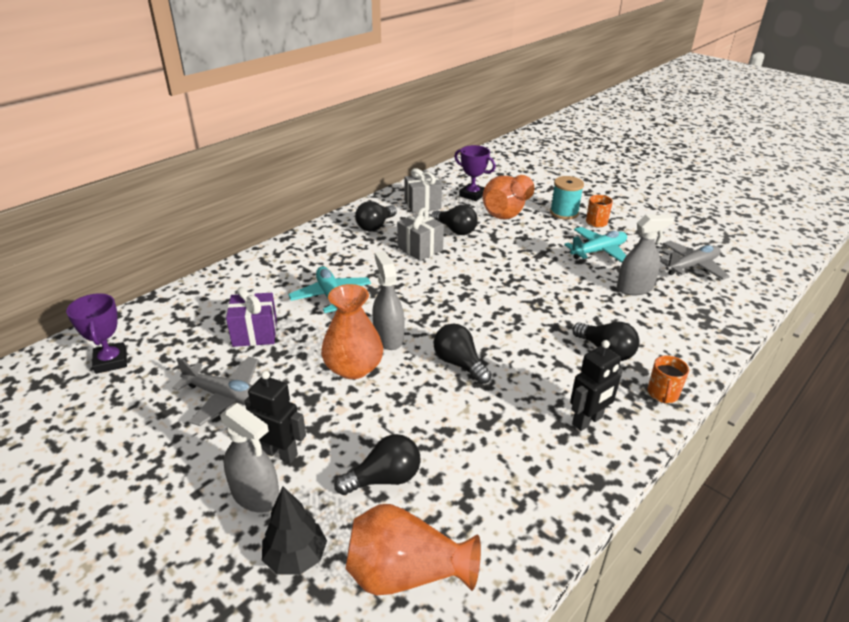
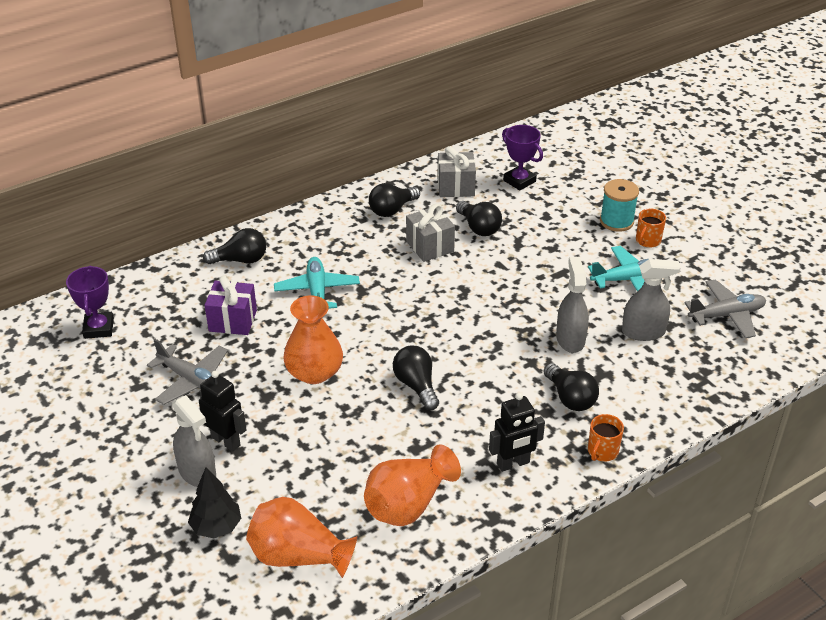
camera: 15 degrees right, 5 degrees up
black light bulb [334,434,420,495] -> black light bulb moved to [203,228,266,264]
grey spray bottle [372,251,404,350] -> grey spray bottle moved to [556,257,589,353]
orange vase [483,175,534,219] -> orange vase moved to [364,445,461,526]

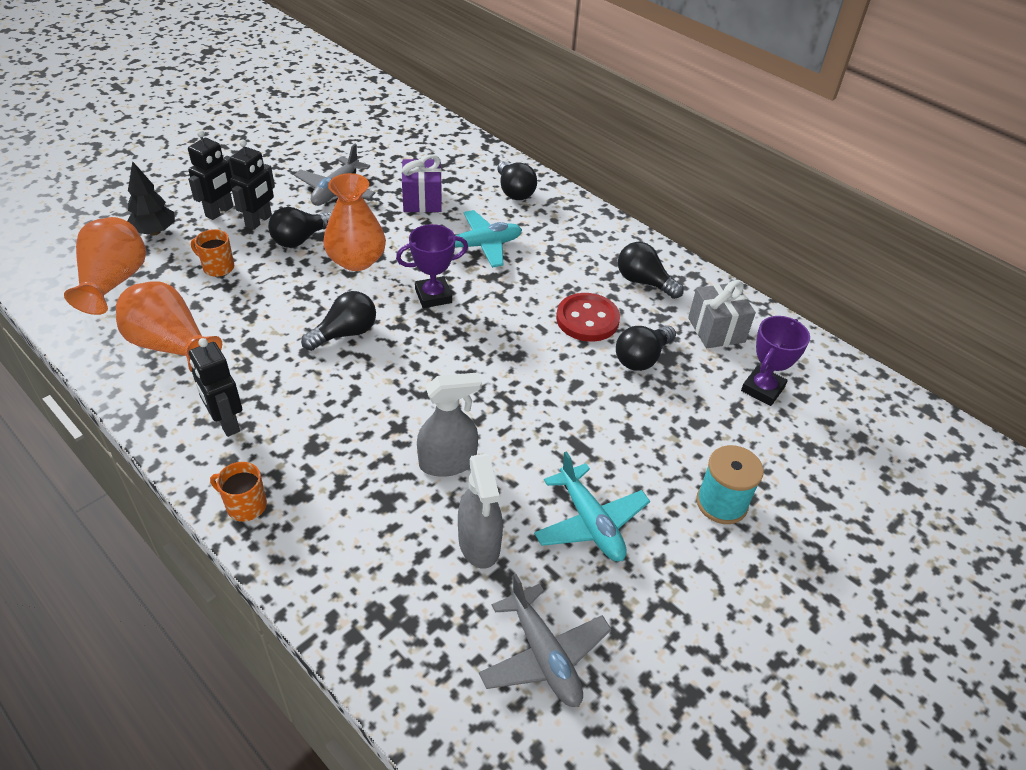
camera: 75 degrees right, 5 degrees up
purple trophy [66,266,114,339] -> purple trophy moved to [396,224,468,308]
grey spray bottle [172,395,216,487] -> black robot [188,130,235,220]
grey gift [406,204,455,262] -> red button [556,293,620,342]
black light bulb [544,363,599,411] -> black light bulb moved to [268,207,332,248]
orange mug [636,209,666,248] -> orange mug moved to [191,229,234,277]

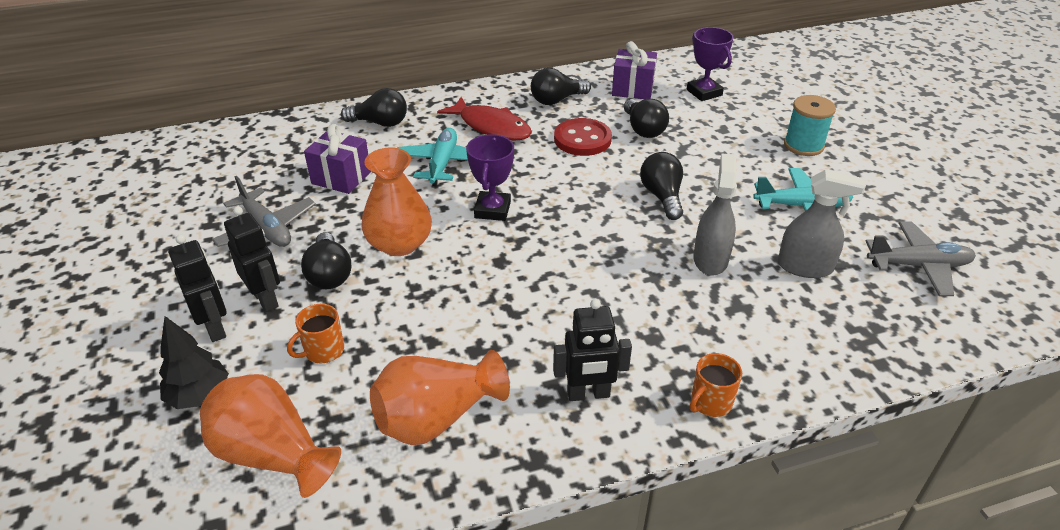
camera: 60 degrees left, 5 degrees down
black light bulb [301,291,376,351] -> black light bulb moved to [640,152,683,220]
grey gift [688,280,756,348] -> purple gift [612,41,657,99]
none -> red fish [437,97,532,141]

